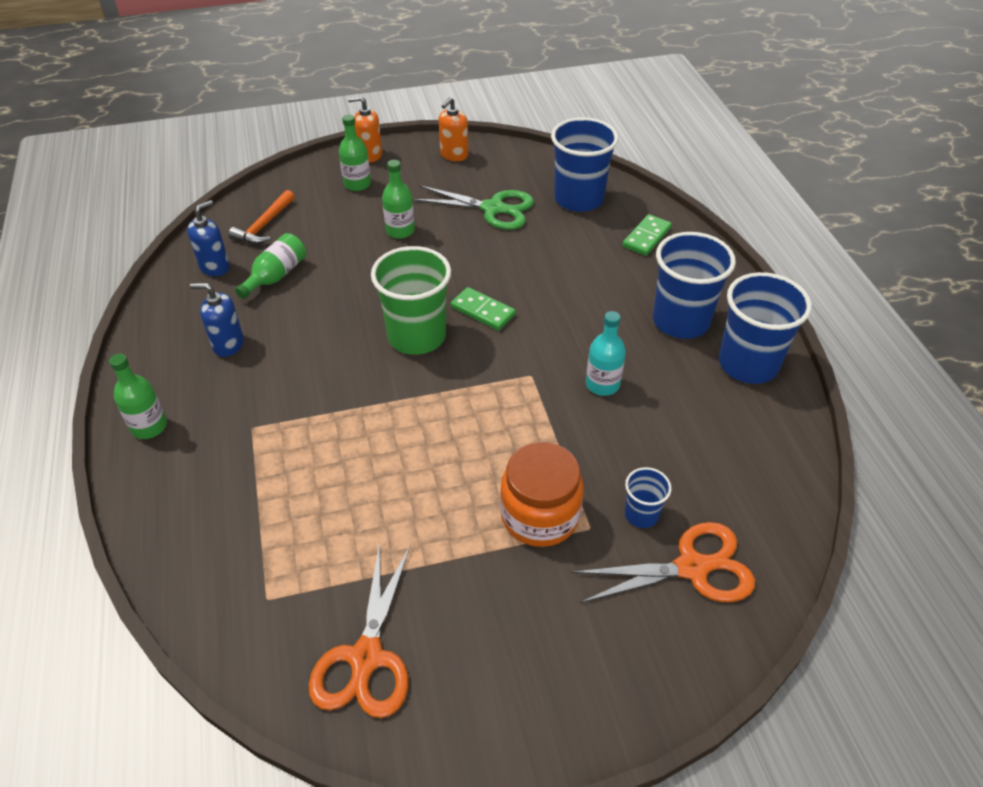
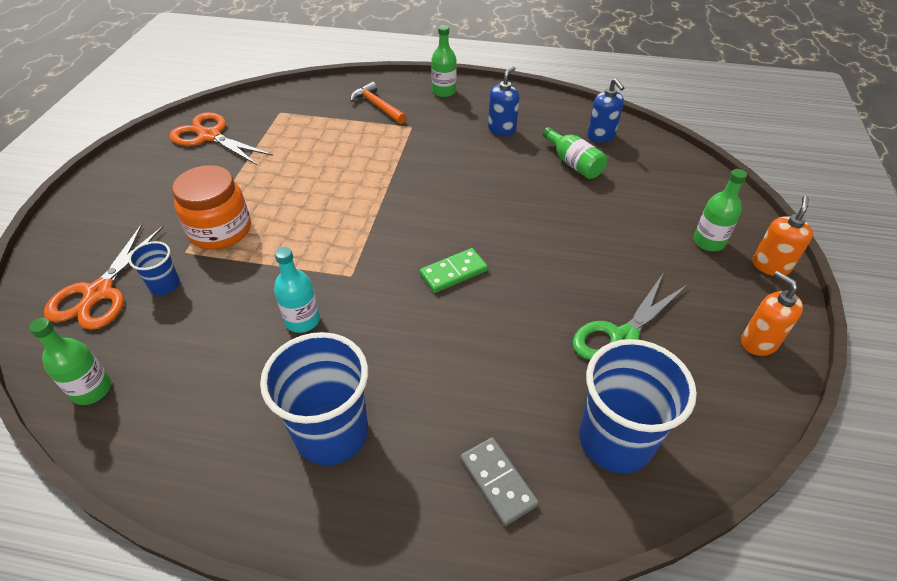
camera: 115 degrees right, 0 degrees up
orange hammer [228,190,295,244] -> orange hammer moved to [350,82,406,124]
green cup [371,246,451,355] -> none
green bottle [382,160,415,239] -> green bottle moved to [29,318,112,405]
green domino [622,214,672,256] -> grey domino [460,437,539,526]
blue cup [719,272,812,384] -> none

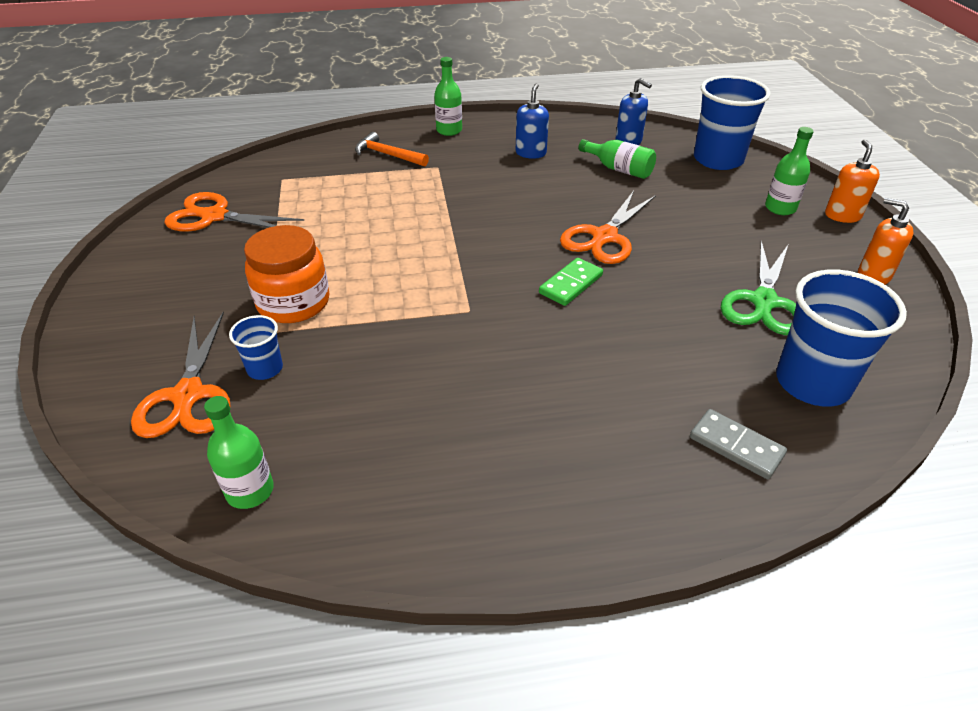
camera: 20 degrees left, 5 degrees down
blue cup [260,332,368,465] -> blue cup moved to [694,75,771,170]
turquoise bottle [274,247,320,333] -> none
none -> orange scissors [560,191,656,264]

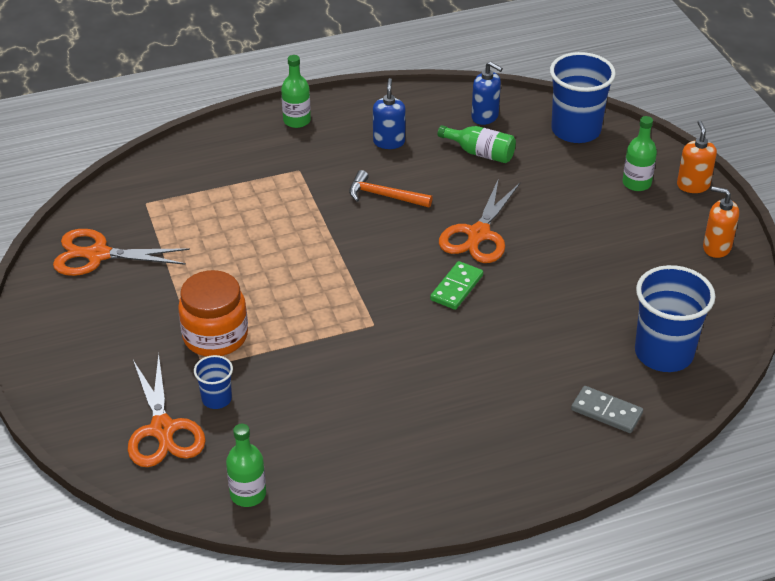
camera: 10 degrees left, 0 degrees up
orange hammer [355,132,429,167] -> orange hammer moved to [349,170,433,207]
green scissors [721,241,796,335] -> none

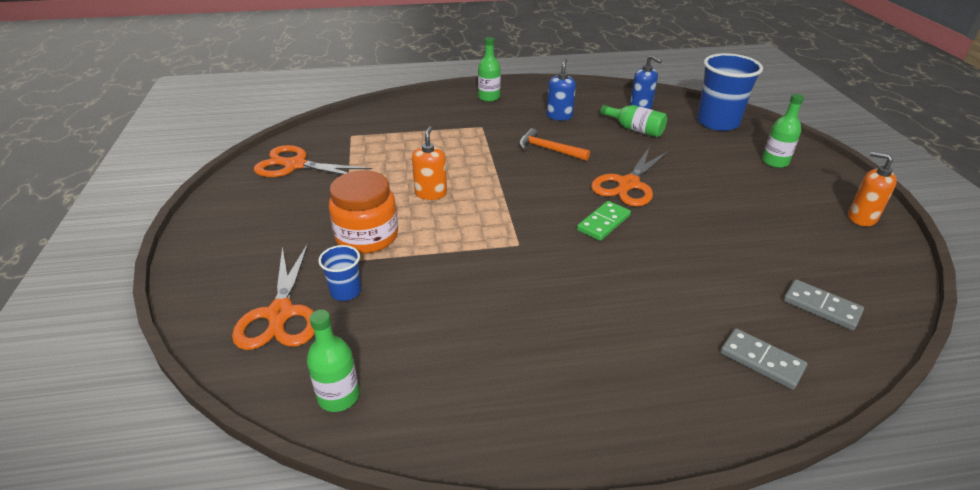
camera: 10 degrees right, 5 degrees down
blue cup [635,265,715,372] -> grey domino [783,279,864,330]
orange soap dispenser [677,121,717,193] -> orange soap dispenser moved to [412,126,447,200]

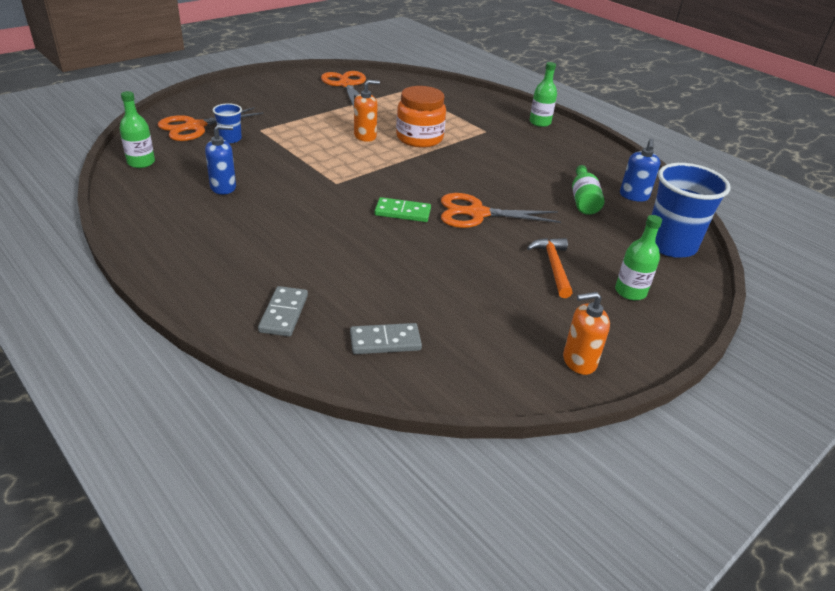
camera: 55 degrees right, 0 degrees up
orange jar [329,170,398,254] -> orange jar moved to [396,86,446,147]
orange hammer [519,128,590,161] -> orange hammer moved to [527,238,572,298]
blue soap dispenser [547,59,576,120] -> blue soap dispenser moved to [205,125,236,195]
grey domino [783,279,864,330] -> grey domino turned 75 degrees clockwise [350,323,422,354]
orange soap dispenser [848,151,897,226] -> orange soap dispenser turned 105 degrees counterclockwise [563,292,610,375]

